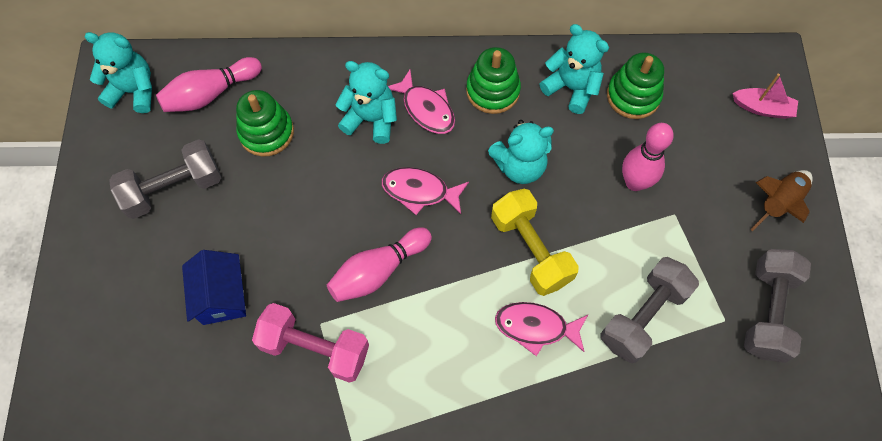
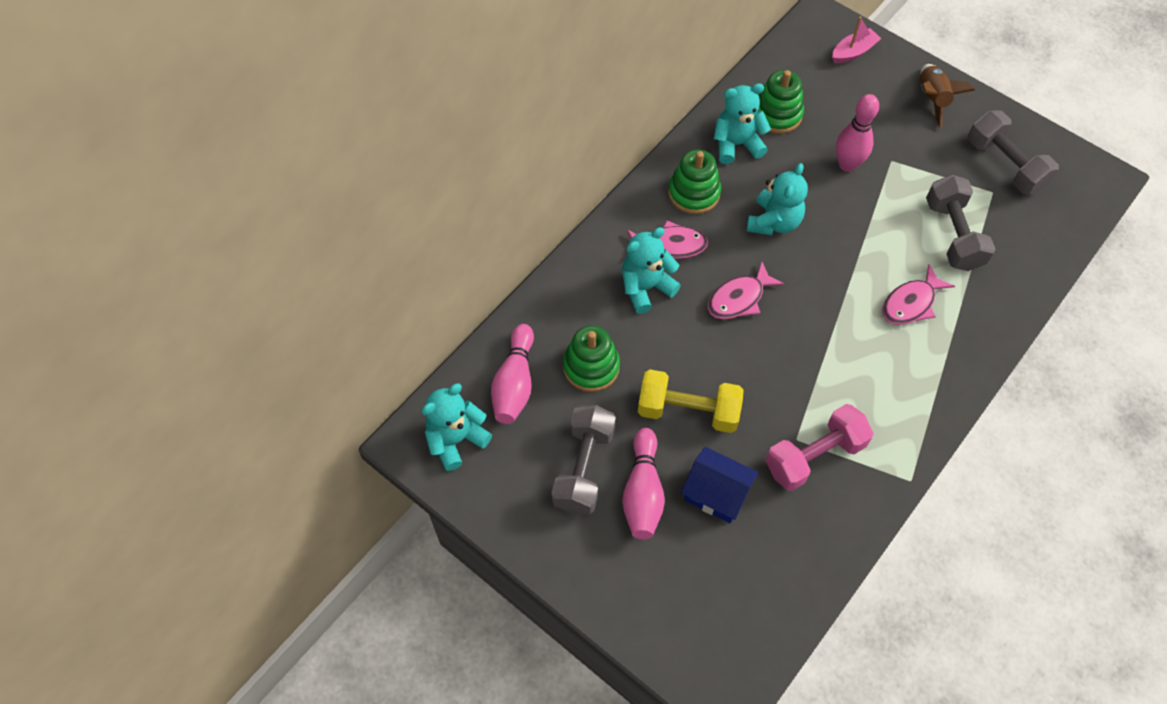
camera: 50 degrees left, 5 degrees down
pink bowling pin [327,227,432,302] -> pink bowling pin moved to [622,428,665,539]
yellow dumbbell [491,189,579,296] -> yellow dumbbell moved to [638,369,744,433]

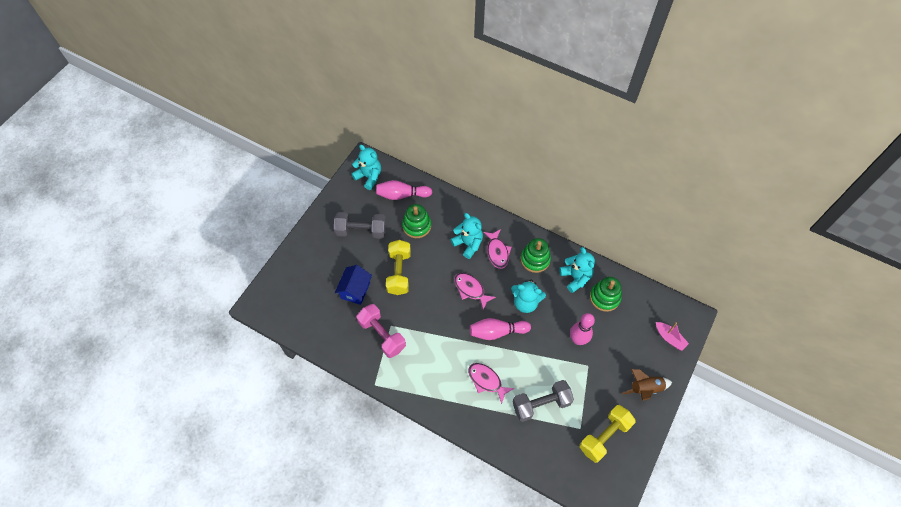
camera: 80 degrees right, 0 degrees up
pink bowling pin [622,428,665,539] -> pink bowling pin moved to [470,318,531,340]
grey dumbbell [968,110,1059,195] -> yellow dumbbell [579,405,636,463]

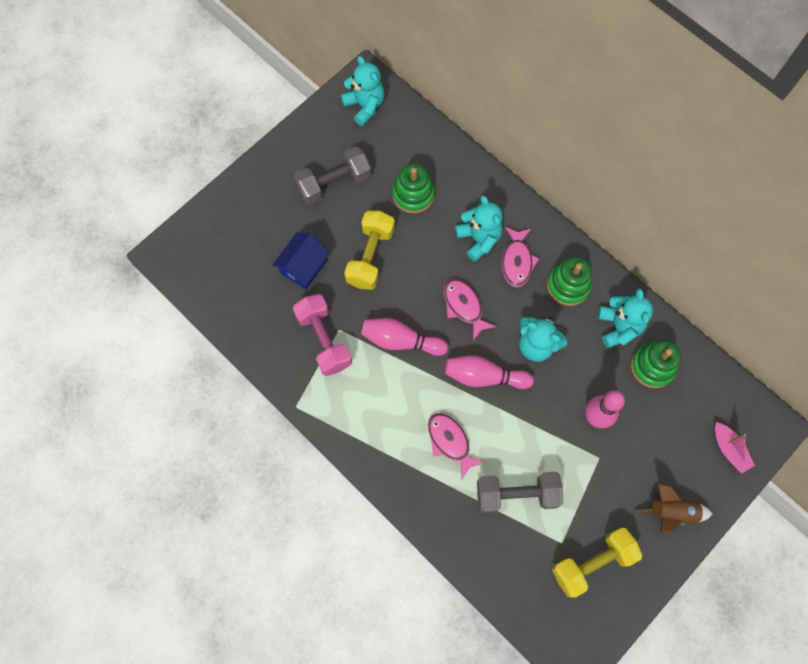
camera: 15 degrees right, 10 degrees up
grey dumbbell [334,212,387,239] -> grey dumbbell turned 45 degrees counterclockwise [294,146,371,205]
pink bowling pin [376,180,432,200] -> pink bowling pin moved to [361,318,448,356]

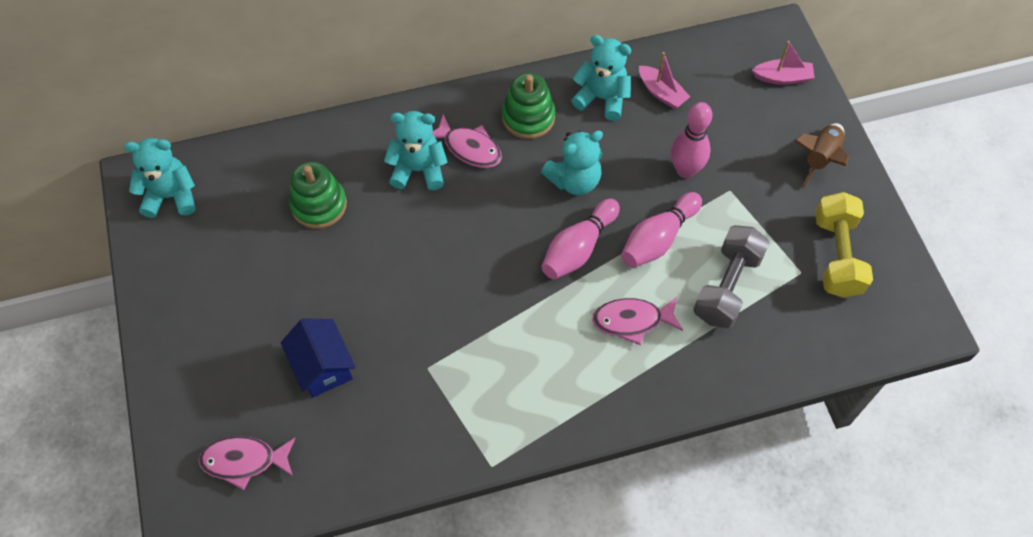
camera: 60 degrees left, 10 degrees down
pink dumbbell [293,294,352,376] -> none
grey dumbbell [294,146,371,205] -> none
yellow dumbbell [344,211,395,290] -> none
pink bowling pin [361,318,448,356] -> pink bowling pin moved to [621,192,702,267]
pink fish [444,279,497,341] -> pink fish moved to [198,436,296,490]
green stacking toy [631,341,681,388] -> pink boat [639,52,690,109]

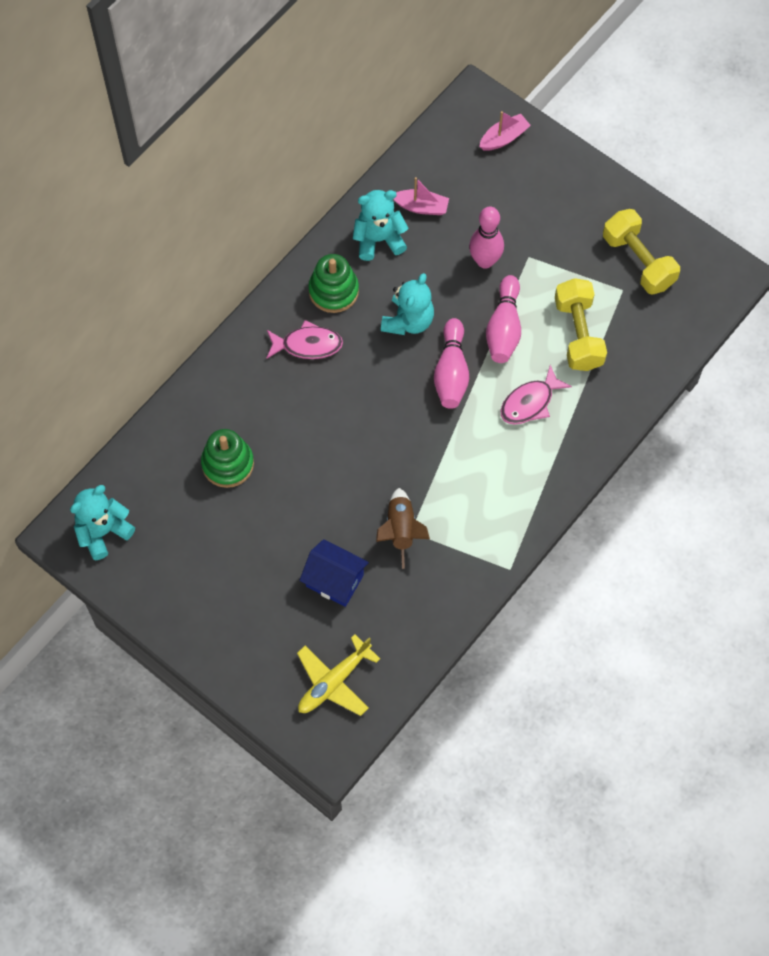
camera: 35 degrees left, 5 degrees up
pink fish [198,436,296,490] -> yellow plane [297,634,380,716]
turquoise teddy bear [384,111,448,190] -> none
grey dumbbell [693,225,770,329] -> yellow dumbbell [555,278,607,371]
brown rocket [795,123,849,189] -> brown rocket moved to [376,488,430,569]

